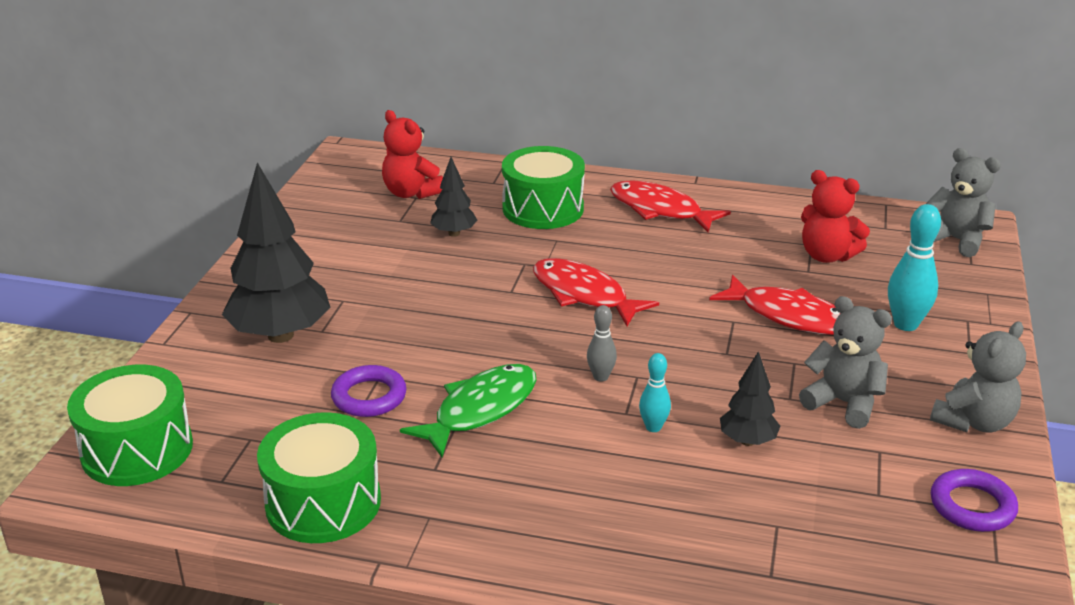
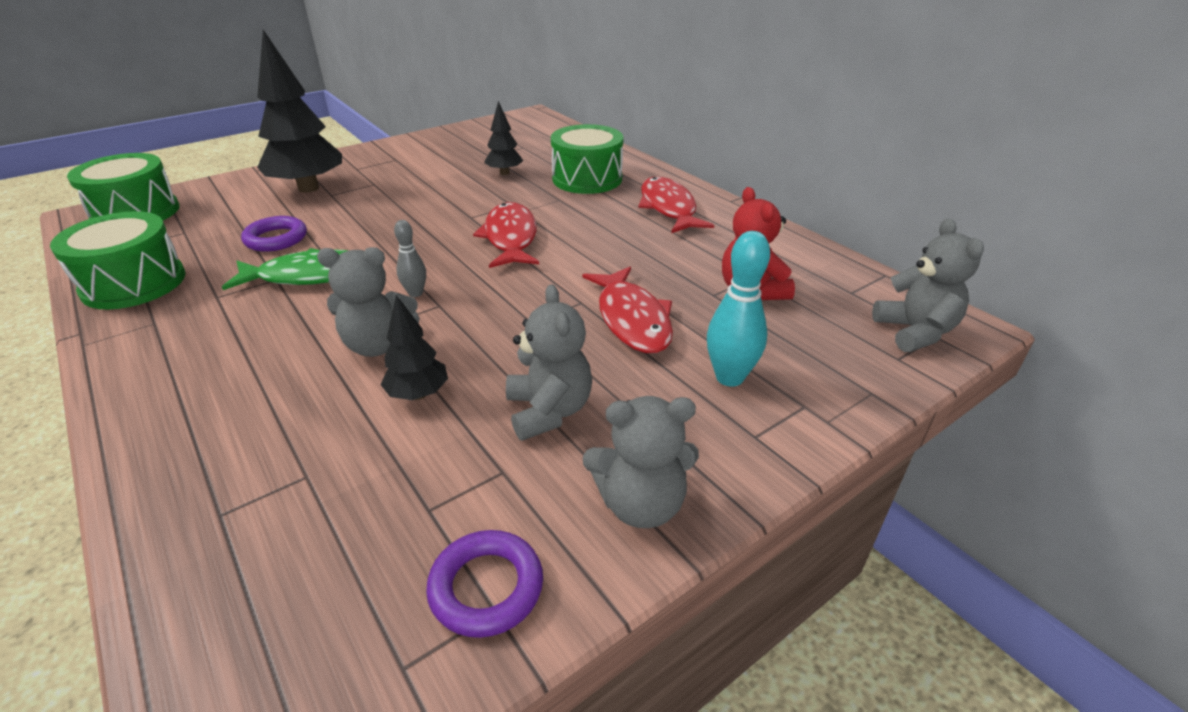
camera: 40 degrees right, 5 degrees up
red teddy bear [382,110,443,199] -> none
turquoise bowling pin [639,353,671,432] -> grey teddy bear [317,247,420,357]

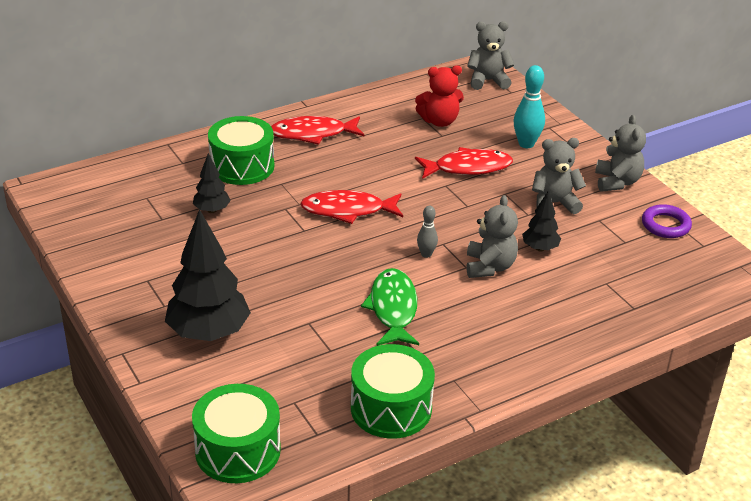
camera: 85 degrees left, 0 degrees up
purple ring [241,216,307,252] -> none

